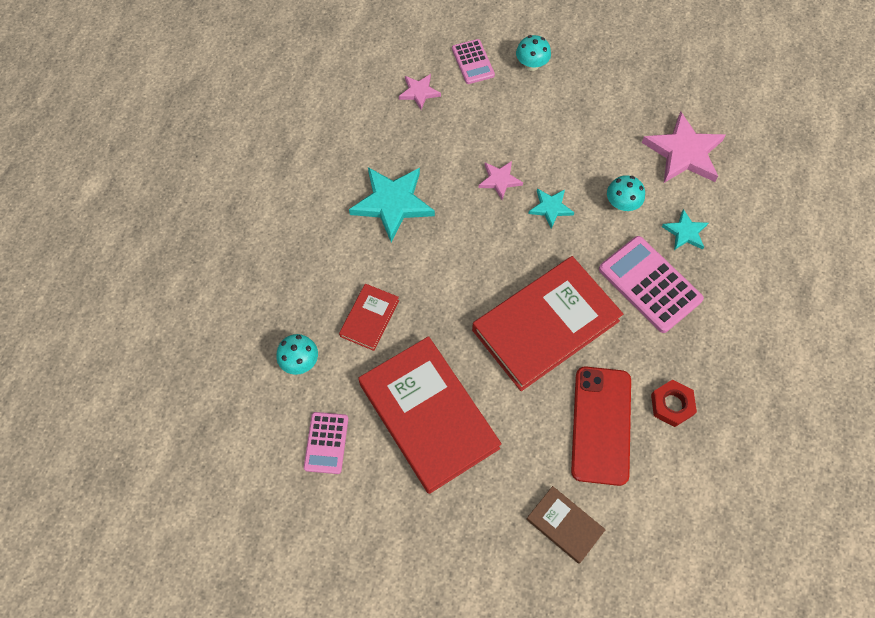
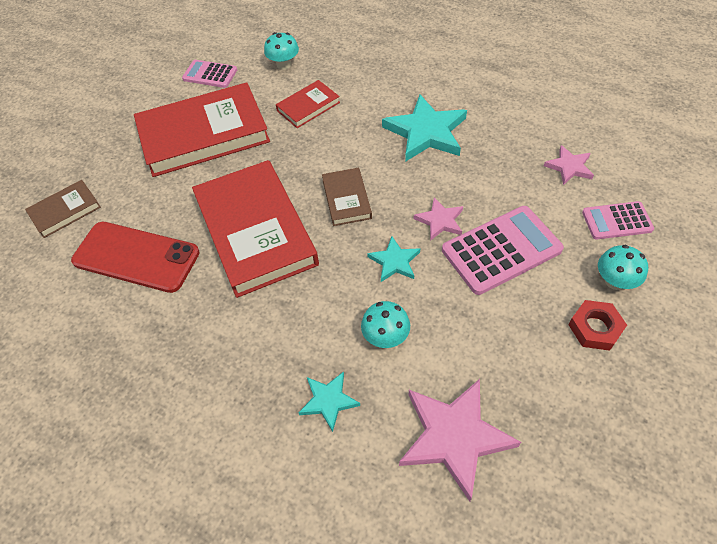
camera: 105 degrees right, 10 degrees down
red book [339,284,399,351] -> red book turned 75 degrees counterclockwise [276,80,340,128]
pink calculator [599,236,704,333] -> pink calculator moved to [442,206,564,295]
red nut [651,380,697,427] -> red nut moved to [569,300,627,351]
none -> brown book [322,168,372,226]

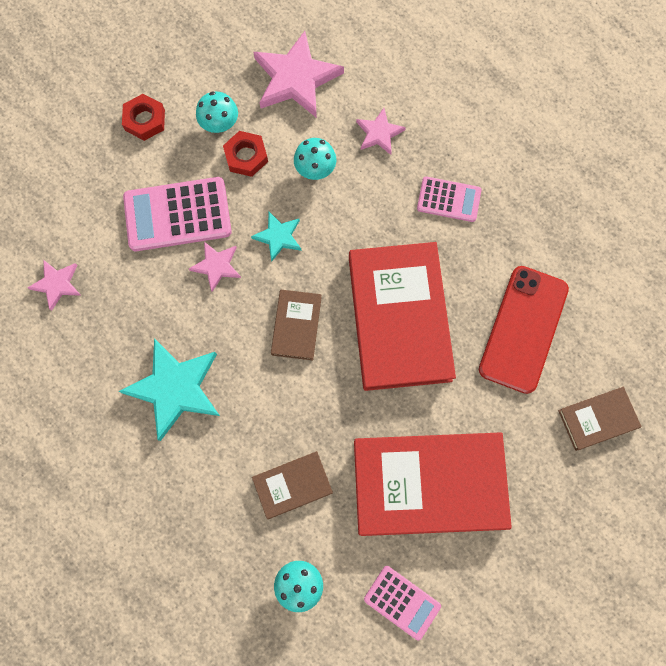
camera: 165 degrees left, 20 degrees up
red phone [71,222,200,293] -> red phone turned 75 degrees clockwise [479,266,569,394]
red book [276,80,340,128] -> brown book [252,451,333,519]
turquoise star [298,372,360,432] -> pink star [356,108,406,155]
pink calculator [582,201,654,239] -> pink calculator moved to [417,177,481,222]
turquoise mushroom [598,245,648,290] -> turquoise mushroom moved to [196,91,238,133]
none -> red nut [223,131,268,177]

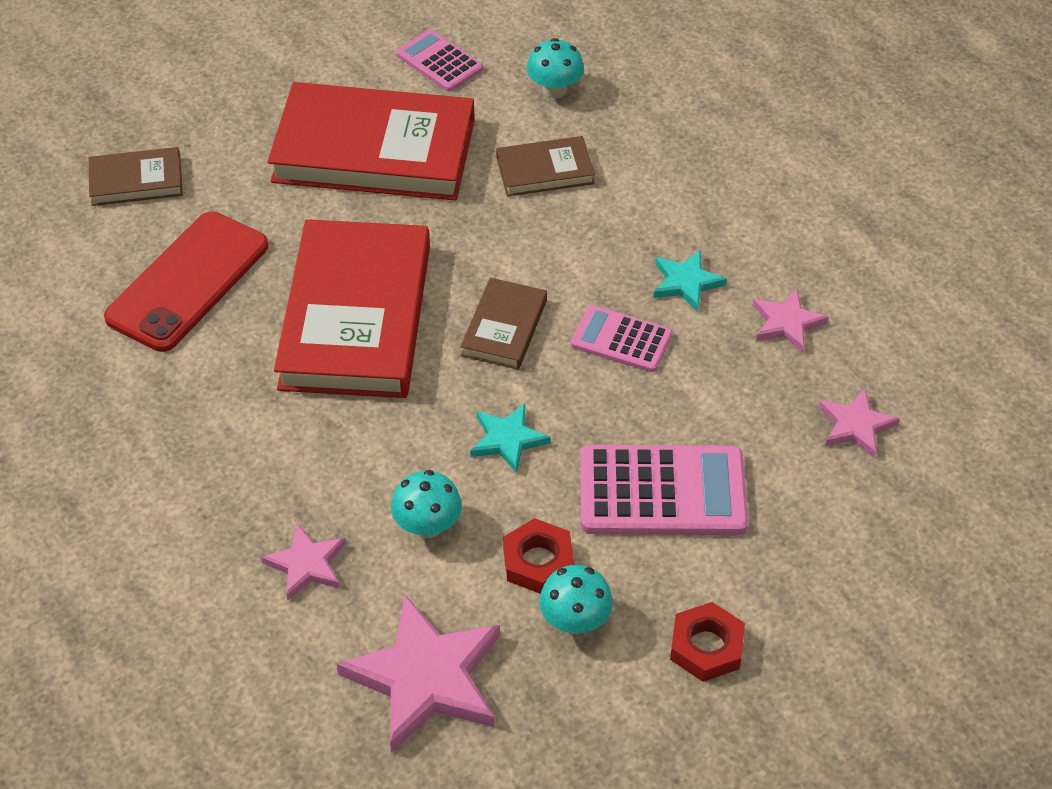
camera: 170 degrees left, 25 degrees down
turquoise star [119,338,220,441] -> turquoise star [653,250,727,312], size x0.53
pink star [189,242,241,292] -> pink star moved to [753,289,829,352]
pink calculator [417,177,481,222] -> pink calculator moved to [571,305,673,372]

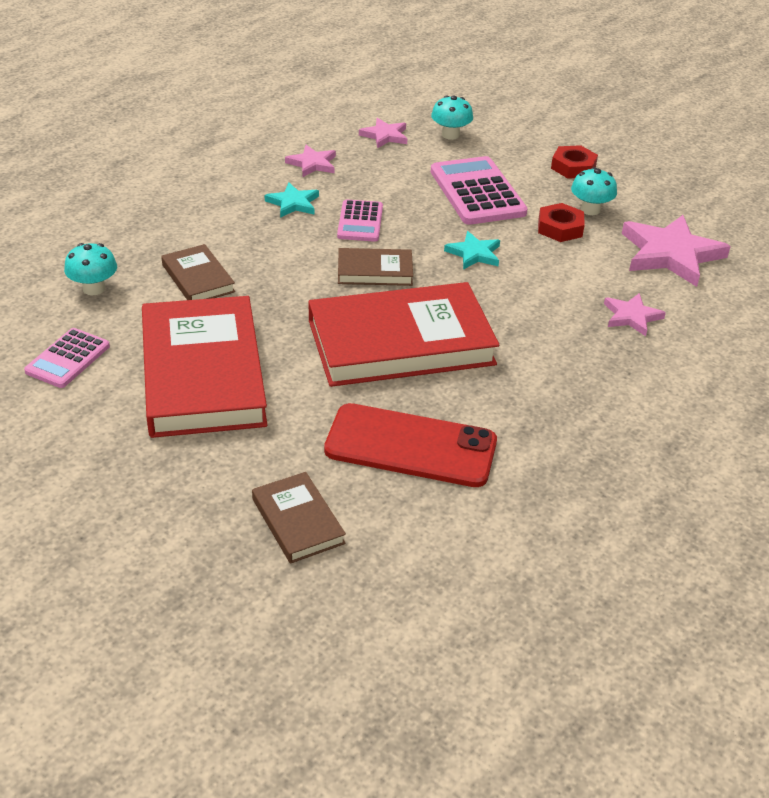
camera: 110 degrees left, 10 degrees down
turquoise mushroom [391,470,462,538] -> turquoise mushroom moved to [431,95,473,140]

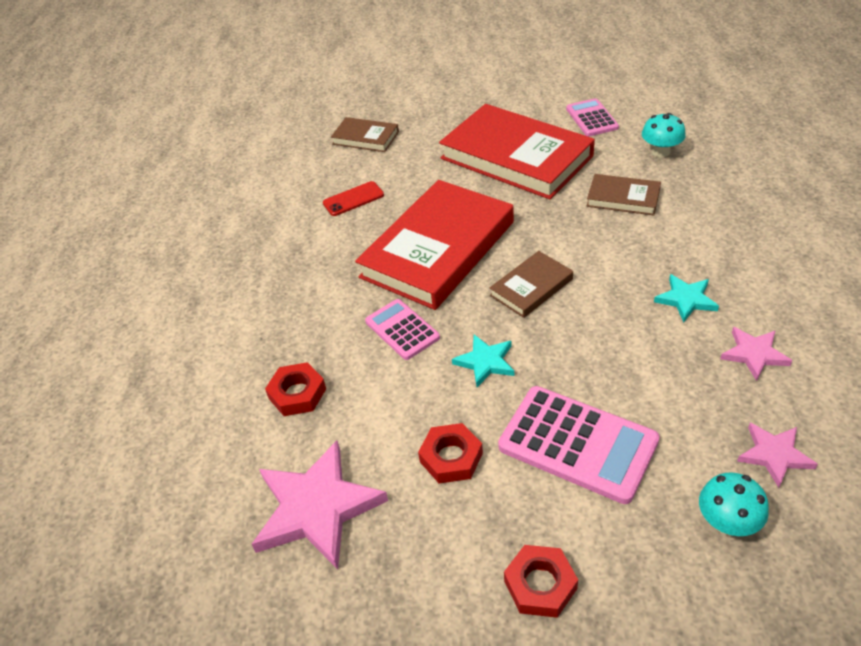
camera: 145 degrees right, 5 degrees up
red phone [324,403,497,487] -> red phone [323,181,384,216], size x0.49
pink calculator [337,199,383,242] -> pink calculator moved to [365,299,440,360]
turquoise mushroom [571,167,617,215] -> none
pink star [604,293,666,336] -> red nut [265,362,326,416]

